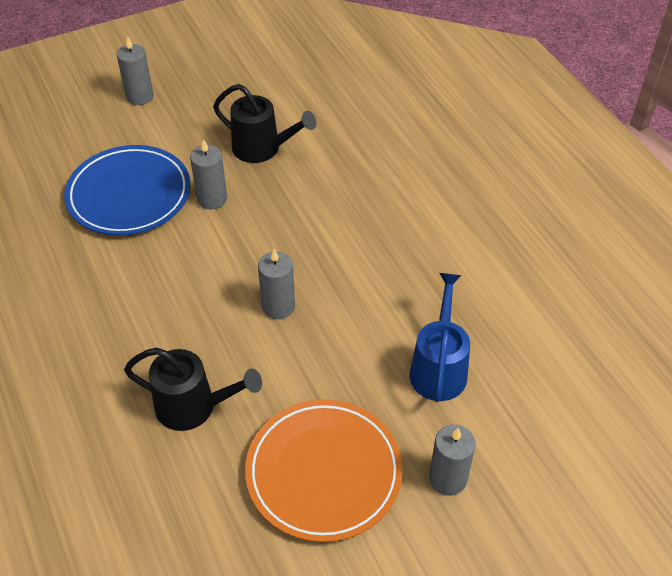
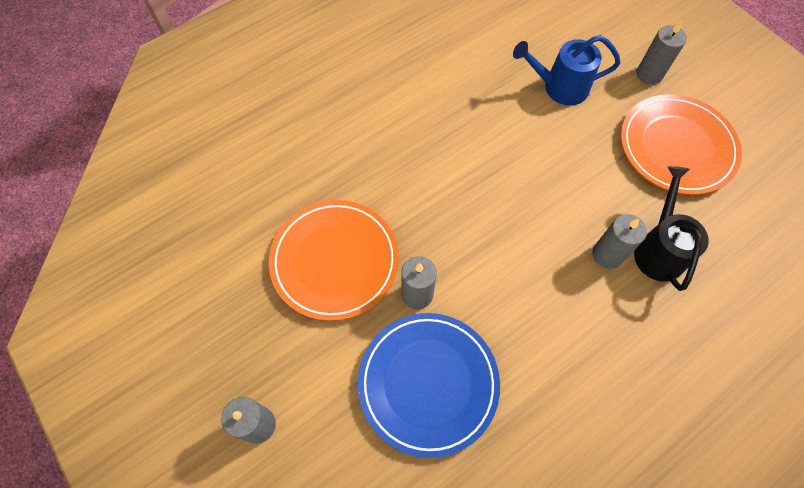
camera: 100 degrees left, 15 degrees up
black watering can [213,84,316,163] -> orange plate [269,200,399,321]
grey candle [258,249,295,319] -> grey candle moved to [592,214,647,269]

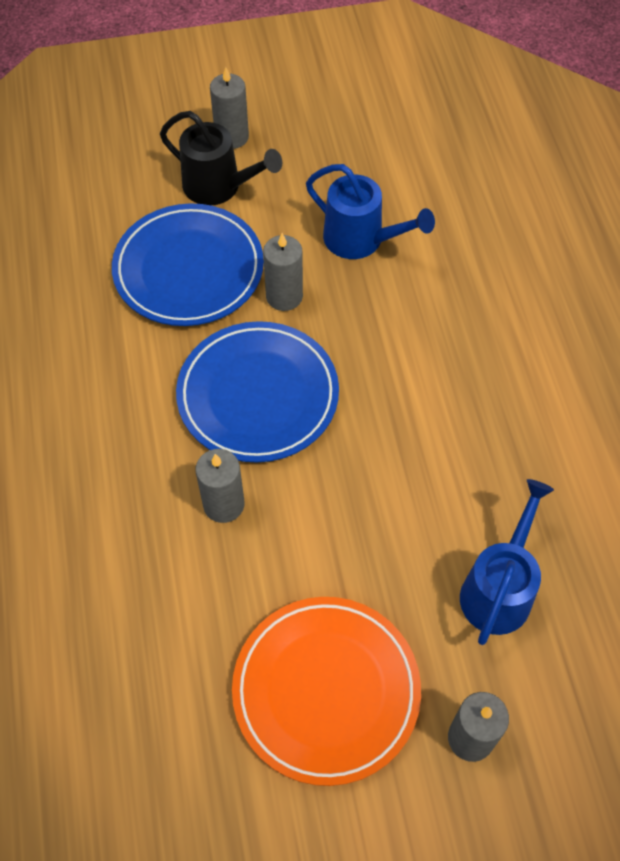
camera: 115 degrees right, 5 degrees down
orange plate [269,200,399,321] -> blue watering can [306,164,435,259]
black watering can [634,166,709,291] -> black watering can moved to [160,111,282,205]
none -> blue plate [176,321,339,462]

